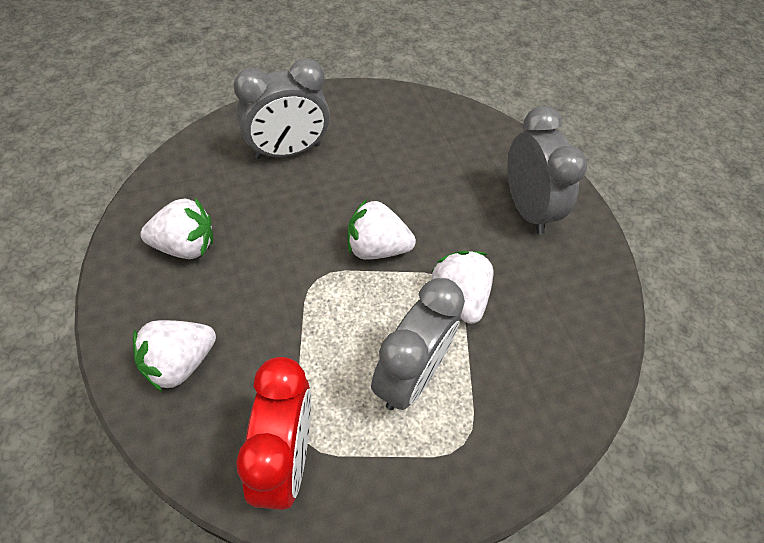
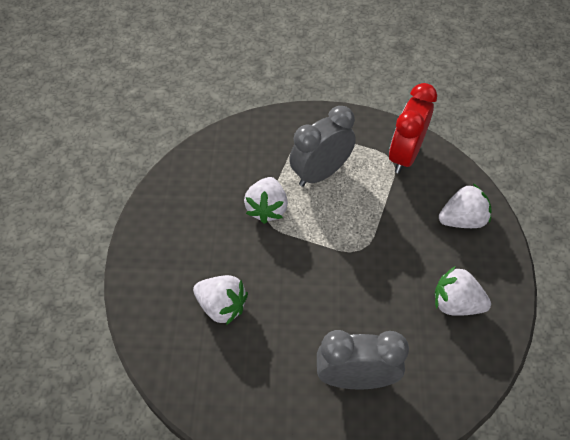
camera: 155 degrees left, 0 degrees up
white strawberry [347,199,416,260] -> white strawberry moved to [193,275,248,325]
grey clock [507,106,587,235] -> none

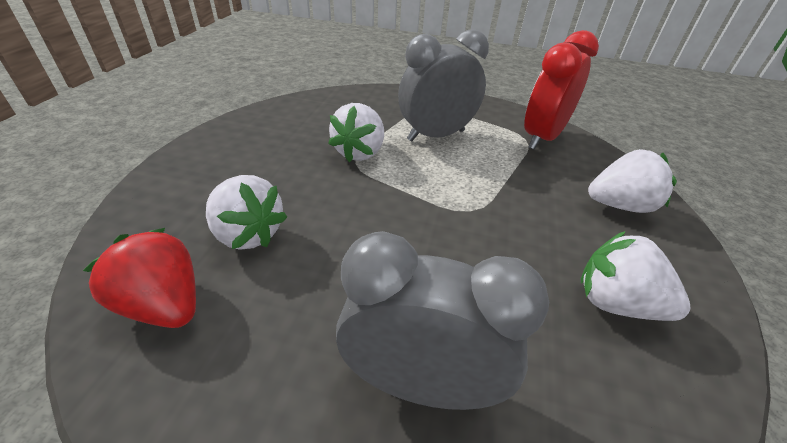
camera: 10 degrees right, 15 degrees down
none -> red strawberry [83,228,196,328]

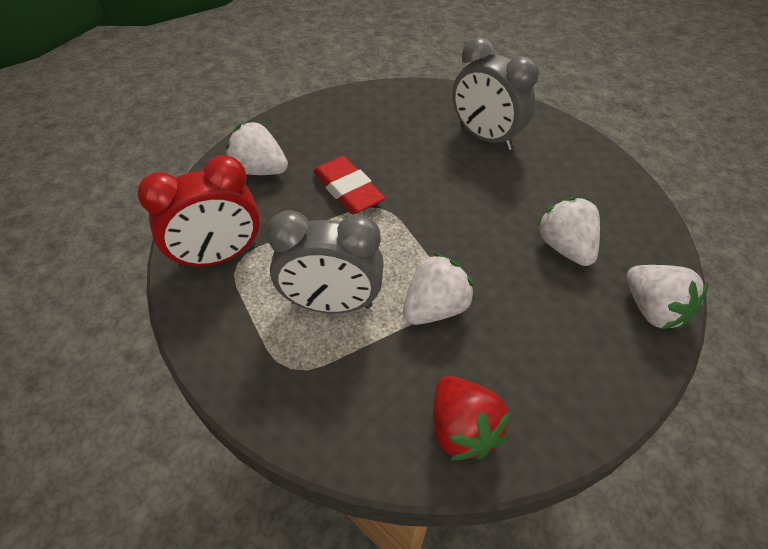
camera: 150 degrees left, 10 degrees up
red strawberry [83,228,196,328] -> red strawberry moved to [433,376,510,460]
white strawberry [581,231,690,321] -> white strawberry moved to [626,265,708,329]
none -> red eraser [313,156,385,215]

